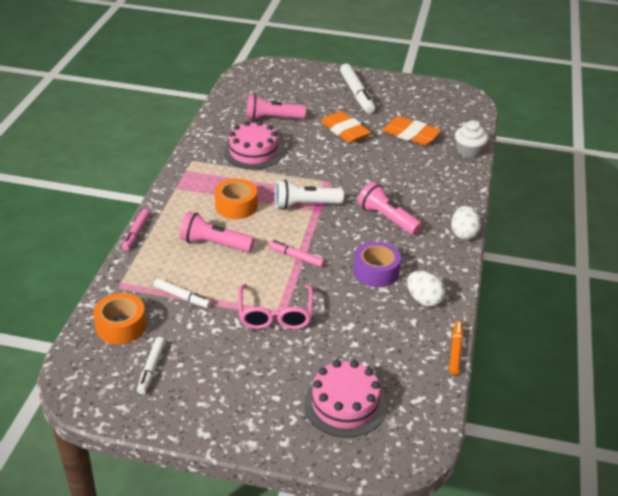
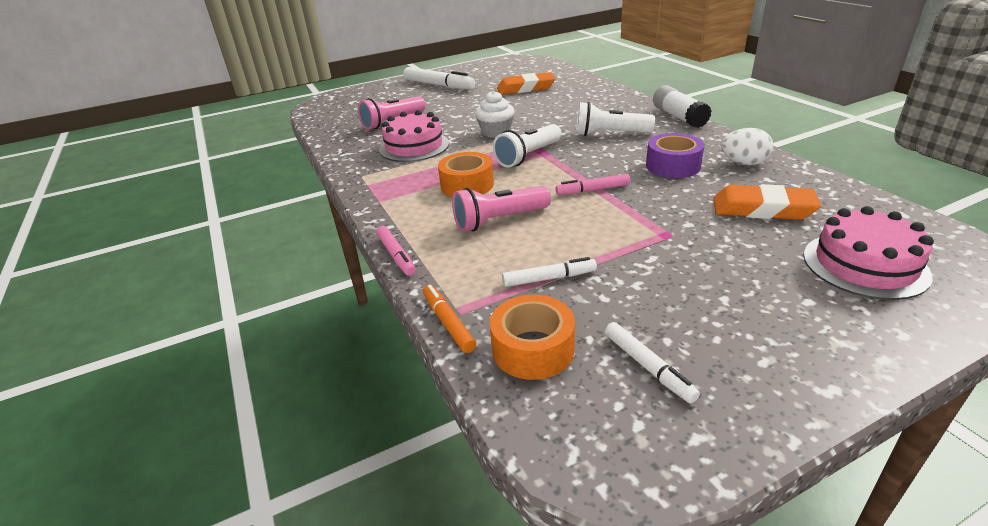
camera: 35 degrees left, 5 degrees down
pink glasses [238,284,313,329] -> none
orange eraser [321,111,371,143] -> orange eraser moved to [713,184,821,220]
pink flashlight [358,182,422,235] -> white flashlight [576,102,655,136]
orange marker [449,321,463,375] -> orange marker moved to [423,285,476,353]
white egg [451,206,481,240] -> white glue stick [653,85,711,128]
white cupcake [455,120,488,158] -> white cupcake moved to [475,91,515,138]

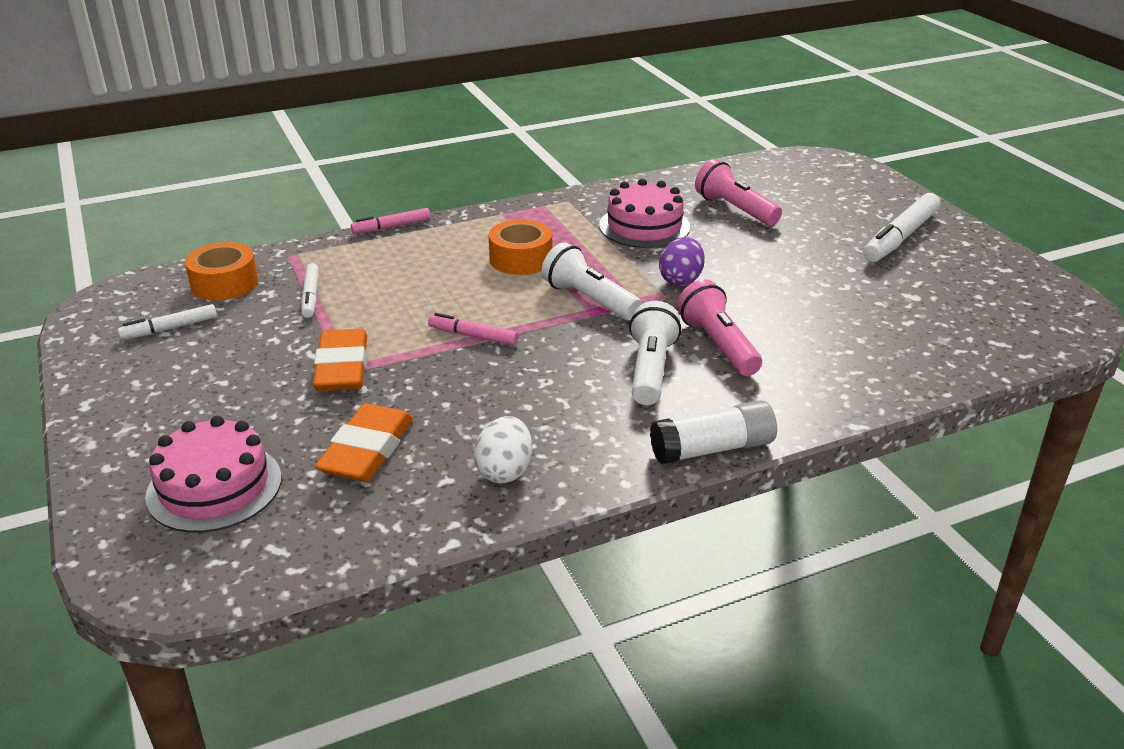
camera: 90 degrees right, 0 degrees up
orange marker [423,285,476,353] -> none
pink flashlight [452,186,551,232] -> pink flashlight moved to [677,279,762,376]
white cupcake [475,91,515,138] -> purple egg [659,237,705,286]
orange eraser [497,72,556,95] -> orange eraser moved to [313,329,367,391]
pink marker [556,174,630,195] -> pink marker turned 60 degrees counterclockwise [428,313,519,346]
purple tape [646,133,705,178] -> none

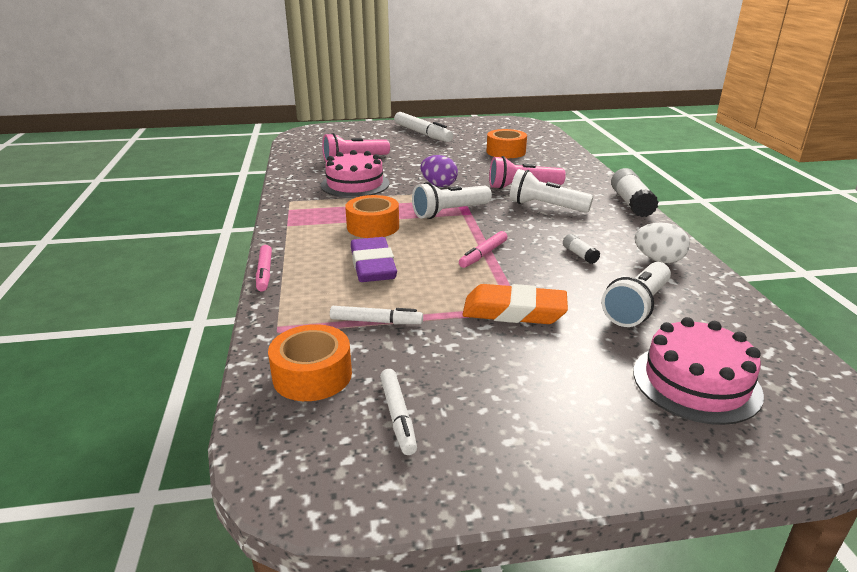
camera: 75 degrees left, 5 degrees down
orange eraser [315,404,413,482] -> white flashlight [601,262,671,327]
none -> purple eraser [351,237,397,282]
none -> orange tape [487,129,527,158]
none -> white glue stick [563,234,600,264]

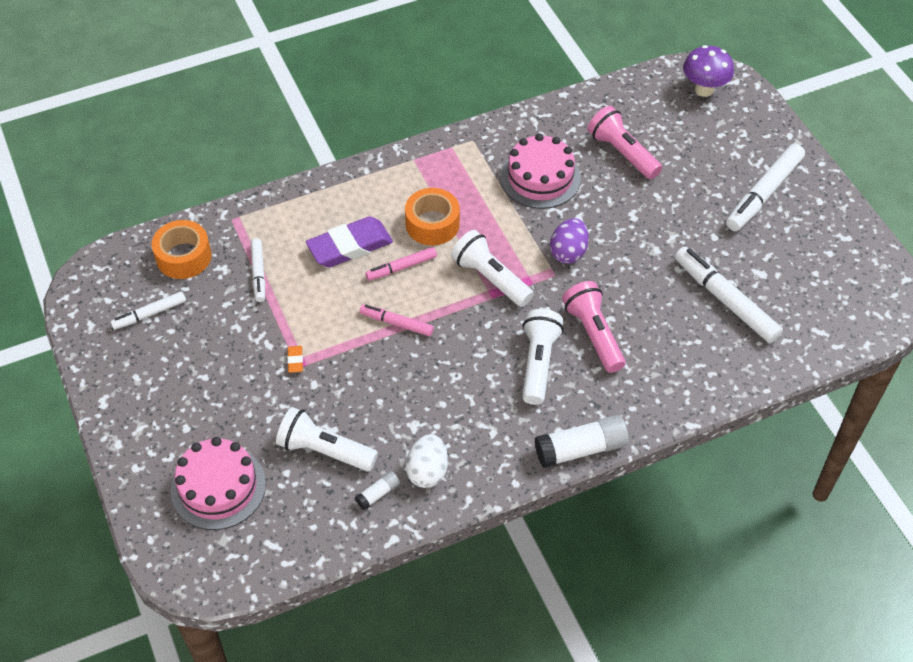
camera: 75 degrees right, 25 degrees up
pink marker [256,245,272,292] -> pink marker moved to [365,247,437,281]
orange eraser [463,284,568,324] -> orange eraser [287,346,303,373], size x0.40
orange tape [487,129,527,158] -> white marker [675,246,783,343]
white glue stick [563,234,600,264] -> white glue stick moved to [355,471,400,510]
none -> purple mushroom [683,45,734,97]

